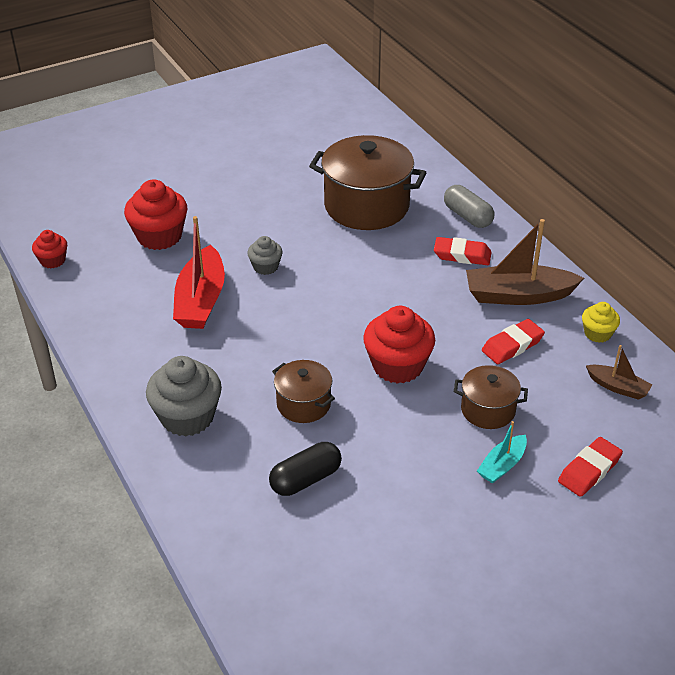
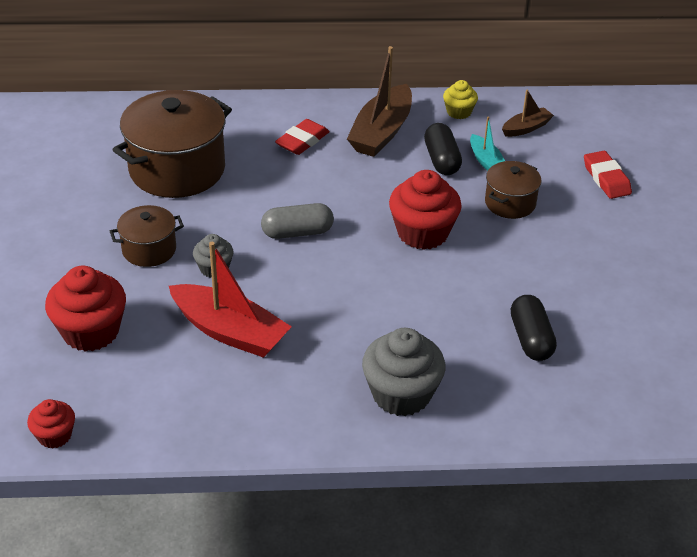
camera: 65 degrees left, 0 degrees up
brown pot [272,360,335,423] -> brown pot moved to [110,205,184,267]
grey capsule [444,185,494,228] -> grey capsule moved to [261,203,334,239]
turquoise boat [477,421,527,483] -> turquoise boat moved to [470,116,505,171]
red eraser [482,319,545,364] -> black capsule [424,123,462,175]

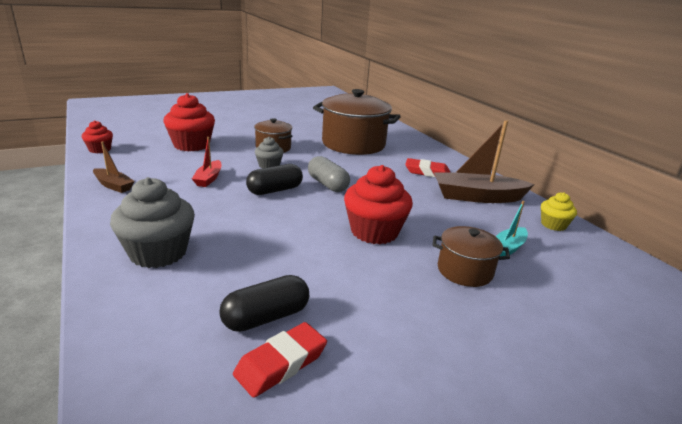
camera: 65 degrees right, 15 degrees down
red boat [169,242,292,358] -> red boat [192,137,221,187], size x0.53
black capsule [424,123,462,175] -> black capsule moved to [246,164,303,195]
brown boat [502,89,554,137] -> brown boat moved to [93,141,135,193]
red eraser [584,151,632,199] -> red eraser moved to [233,322,327,398]

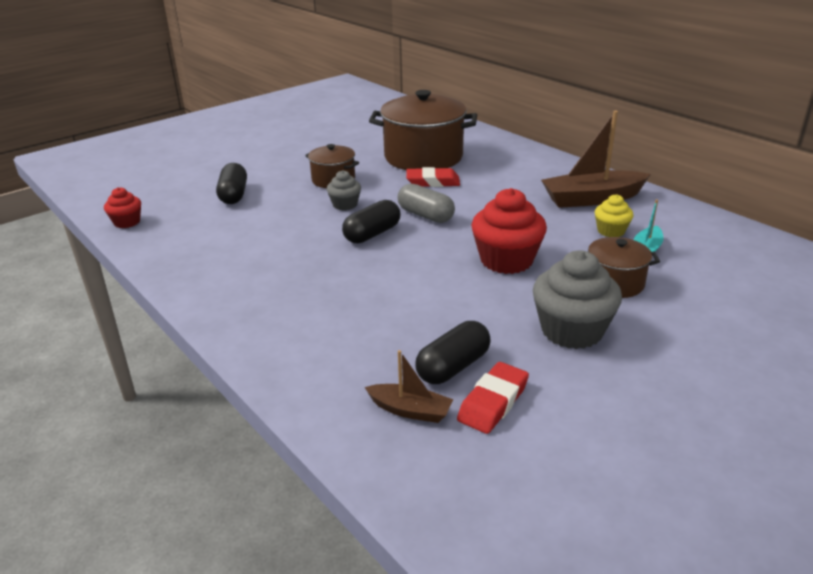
camera: 10 degrees left, 5 degrees up
brown boat [93,141,135,193] -> brown boat moved to [365,350,453,423]
grey cupcake [110,177,195,268] -> grey cupcake moved to [533,250,622,349]
red cupcake [163,93,215,151] -> black capsule [216,163,247,204]
red boat [192,137,221,187] -> none
red eraser [405,158,450,177] -> red eraser moved to [406,167,460,187]
yellow cupcake [541,192,577,231] -> yellow cupcake moved to [595,194,633,237]

